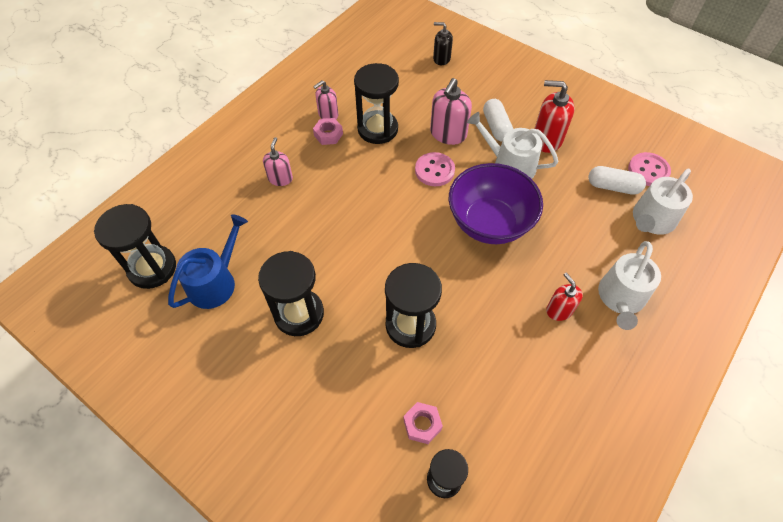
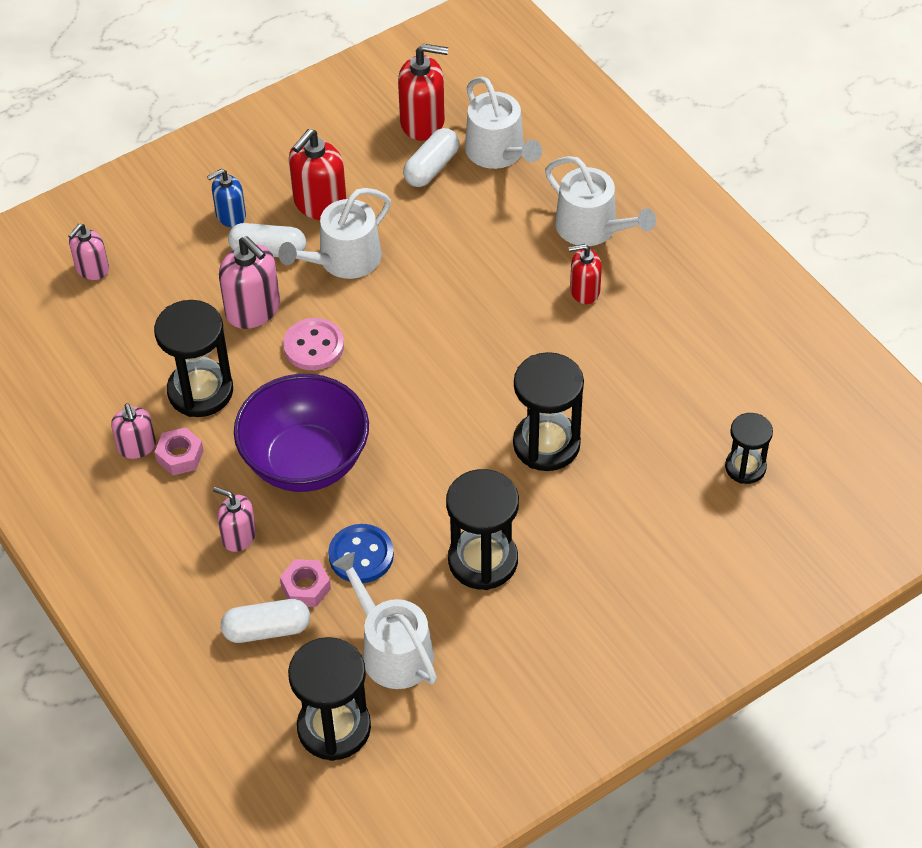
camera: 70 degrees left, 5 degrees down
blue watering can [168,214,248,309] -> white watering can [332,552,437,689]
pink nut [403,402,443,444] -> pink nut moved to [280,559,331,607]
black soap dispenser [433,22,453,65] -> pink soap dispenser [69,224,109,280]
purple bowl [449,163,543,244] -> purple bowl moved to [234,374,369,492]
pink button [628,152,671,186] -> red soap dispenser [398,44,448,141]
none -> blue soap dispenser [207,169,246,227]
none -> white capsule [221,599,310,643]
none -> blue button [328,524,394,583]

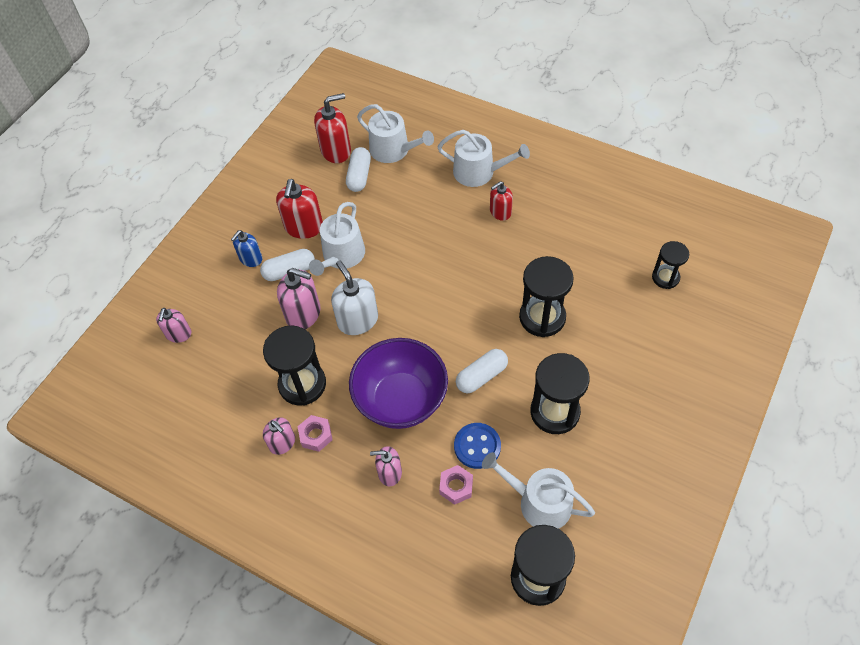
camera: 25 degrees left, 5 degrees up
white capsule [221,599,310,643] -> white capsule moved to [456,349,508,393]
pink button [283,318,344,370] -> white soap dispenser [331,261,378,335]

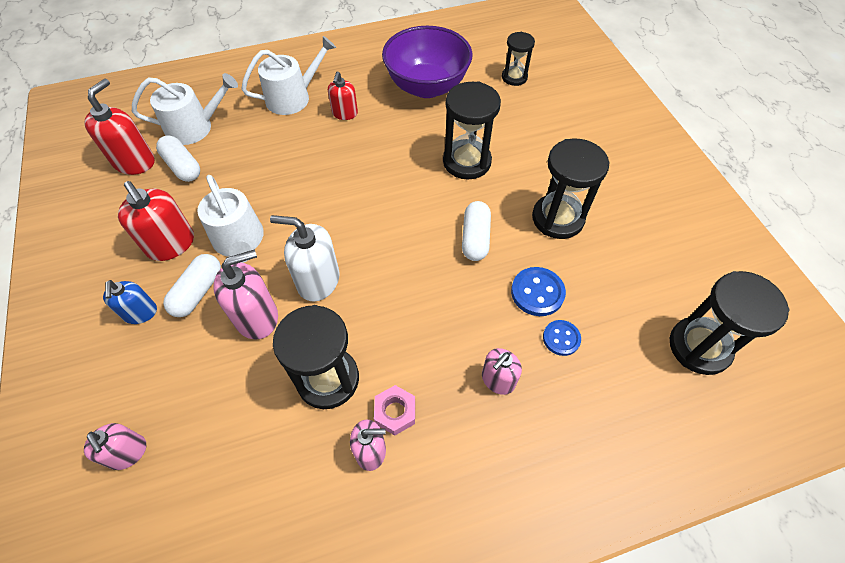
camera: 50 degrees left, 0 degrees up
purple bowl [349,338,448,429] -> purple bowl moved to [382,26,473,98]
pink nut [439,465,473,505] -> blue button [543,320,581,356]
white watering can [482,452,595,529] -> none

